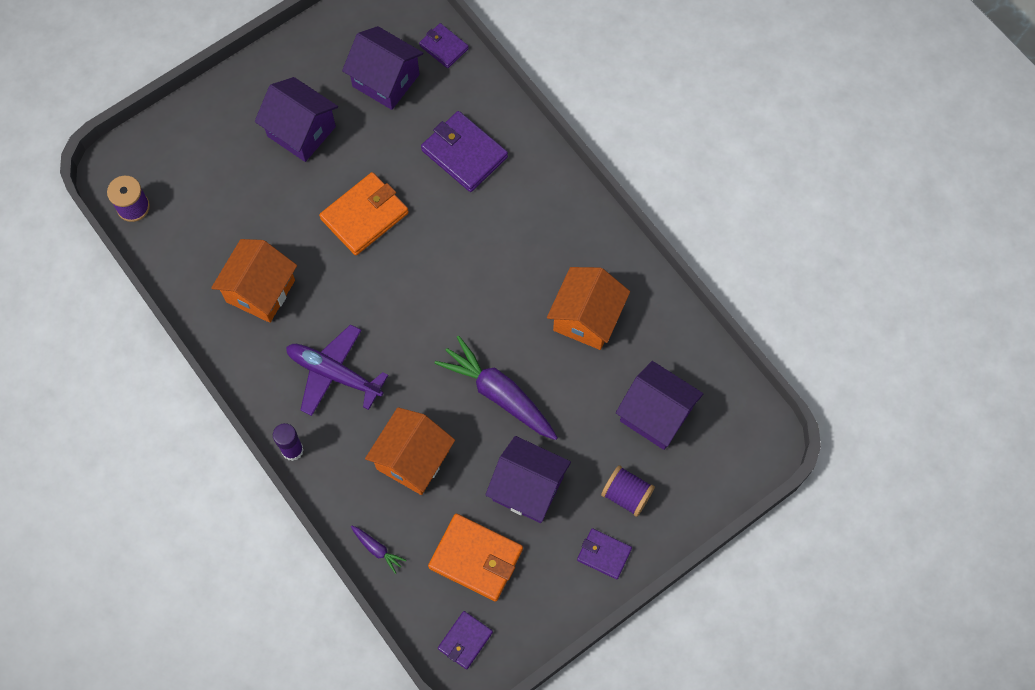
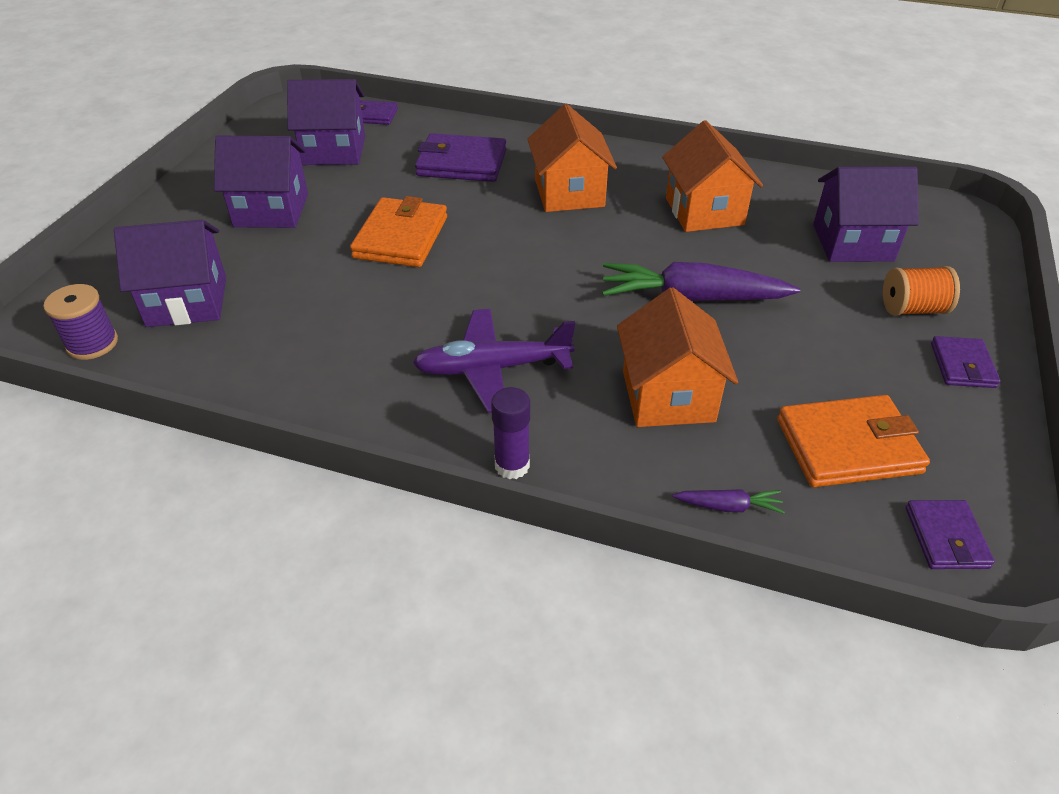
camera: 35 degrees left, 25 degrees down
orange house [211,239,297,323] -> orange house moved to [527,104,617,212]
purple house [485,436,571,523] -> purple house moved to [114,220,226,327]
purple wallet [577,528,632,579] -> purple wallet turned 75 degrees counterclockwise [931,336,1000,388]
purple spool [601,465,655,517] -> orange spool [883,266,960,316]

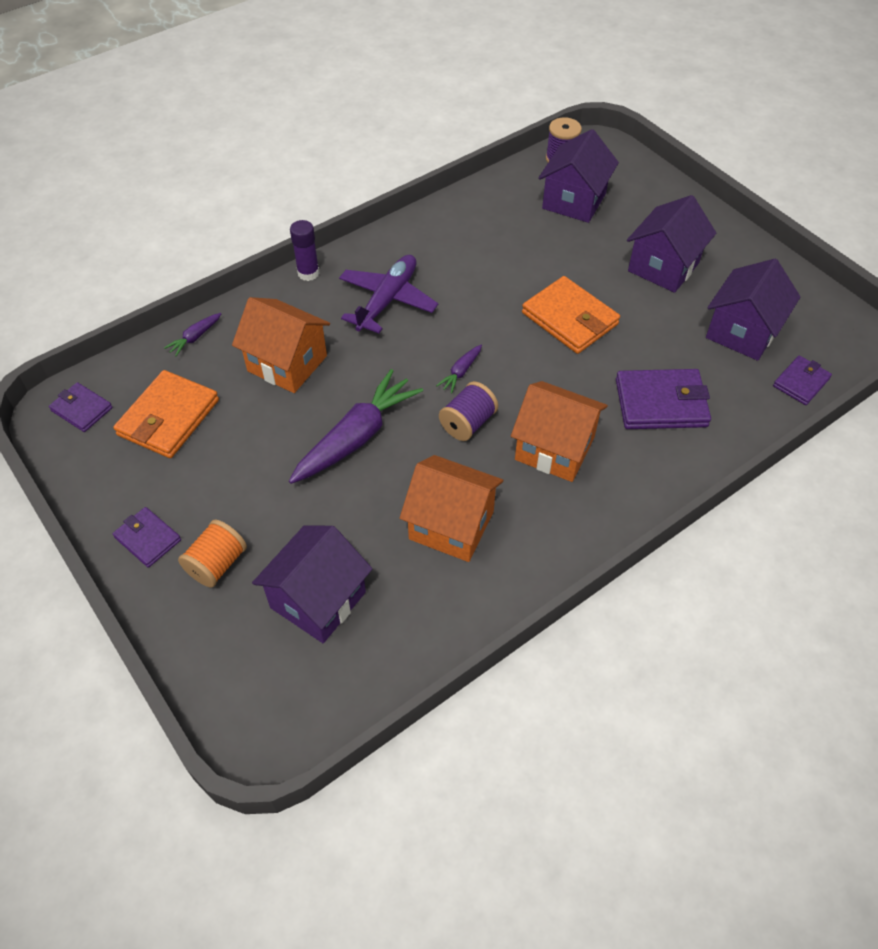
camera: 125 degrees right, 10 degrees up
purple wallet [415,133,507,182] -> purple wallet turned 45 degrees clockwise [616,369,711,429]
none -> purple carrot [436,345,482,394]
none -> purple spool [439,381,498,441]

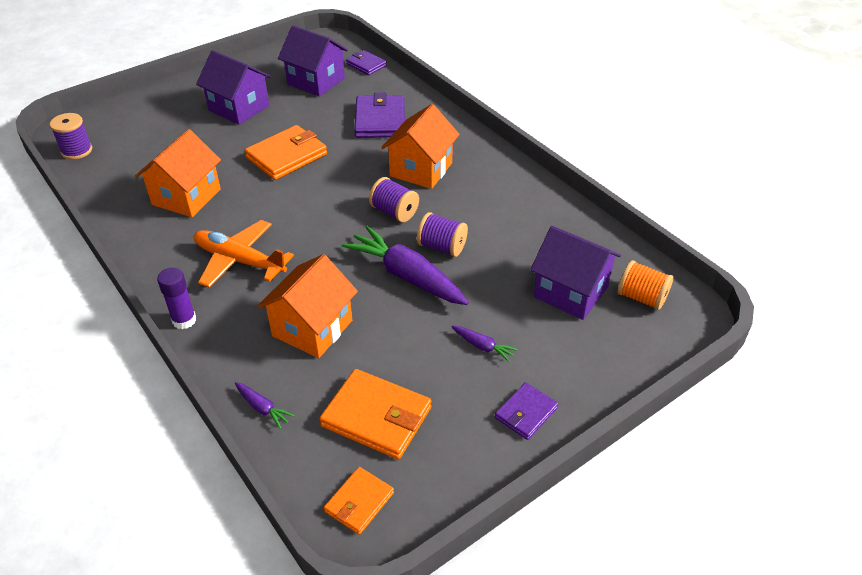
camera: 90 degrees left, 10 degrees down
purple wallet [49,382,113,432] -> orange wallet [324,467,394,535]
orange spool [178,520,247,588] -> orange spool moved to [618,260,673,310]
purple plane [339,255,438,333] -> orange plane [194,220,294,288]
orange house [400,455,503,562] -> orange house moved to [135,129,221,217]
purple carrot [436,345,482,394] -> purple carrot moved to [452,326,518,362]
purple house [538,129,619,223] -> none
none -> purple spool [417,212,468,257]

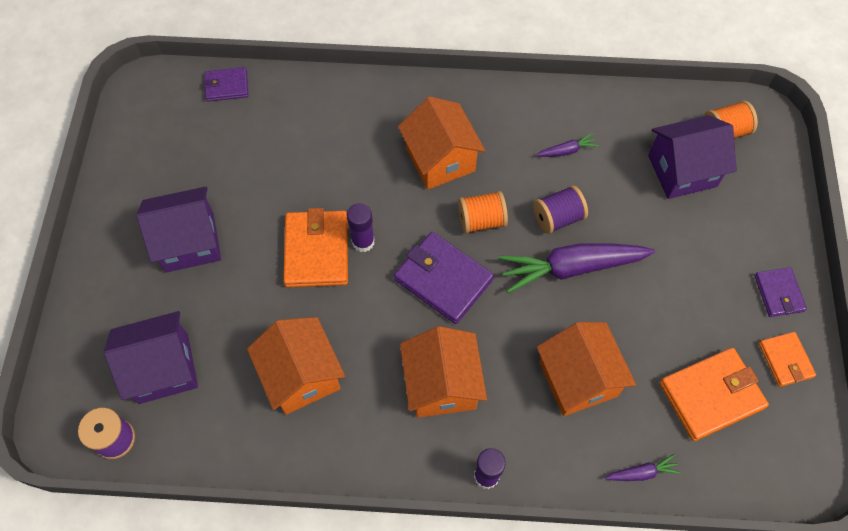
camera: 50 degrees left, 20 degrees up
orange plane [194,220,294,288] -> orange house [400,326,487,418]
purple house [278,26,348,97] -> purple house moved to [104,311,198,404]
orange wallet [324,467,394,535] -> orange wallet moved to [759,332,816,387]
purple wallet [354,92,405,138] -> purple wallet moved to [394,232,494,324]
purple spool [369,177,419,222] -> orange spool [458,191,508,234]
purple carrot [452,326,518,362] -> purple carrot moved to [536,133,599,157]
none -> purple glue stick [347,203,375,252]

